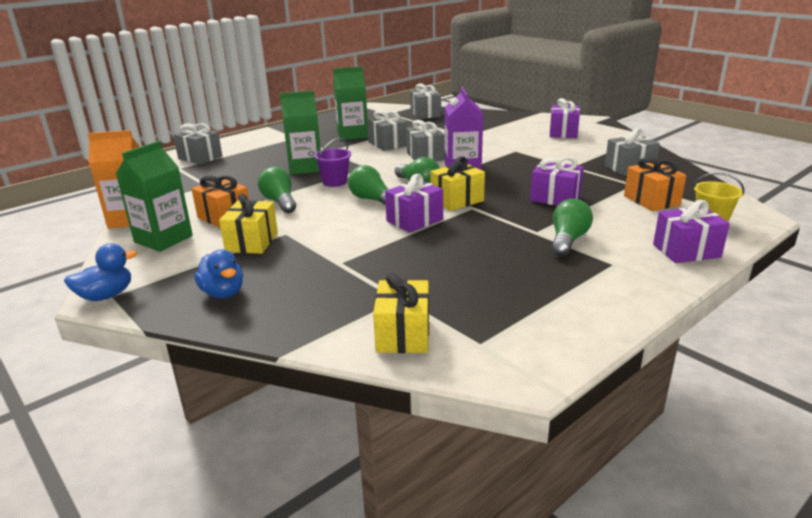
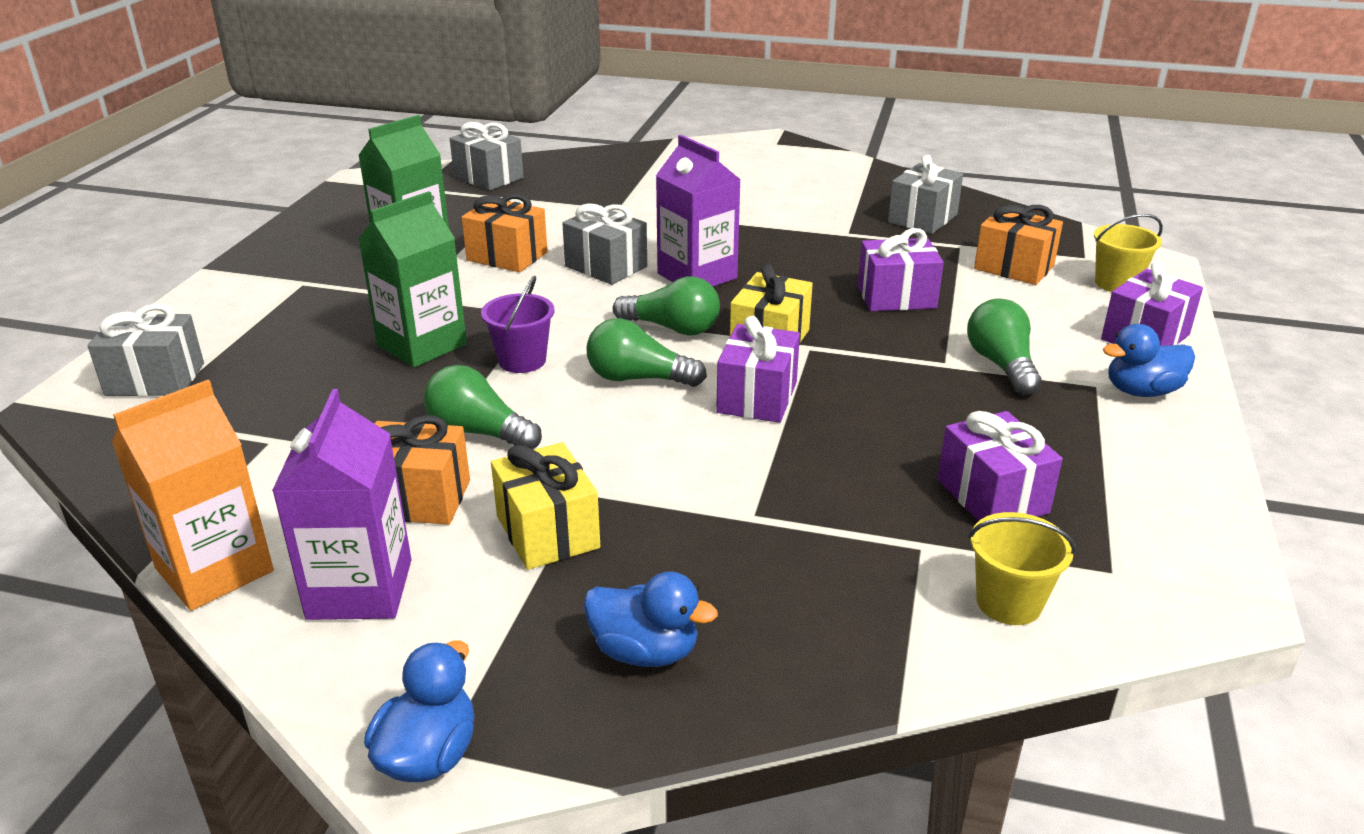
camera: 35 degrees left, 5 degrees up
green carton [116,141,193,252] -> purple carton [272,389,412,620]
grey gift [367,110,407,151] -> orange gift [462,194,548,272]
yellow gift [373,273,429,353] -> yellow bucket [968,512,1076,625]
purple gift [550,98,580,138] -> purple gift moved to [937,411,1063,521]
none -> blue duck [1103,324,1195,397]

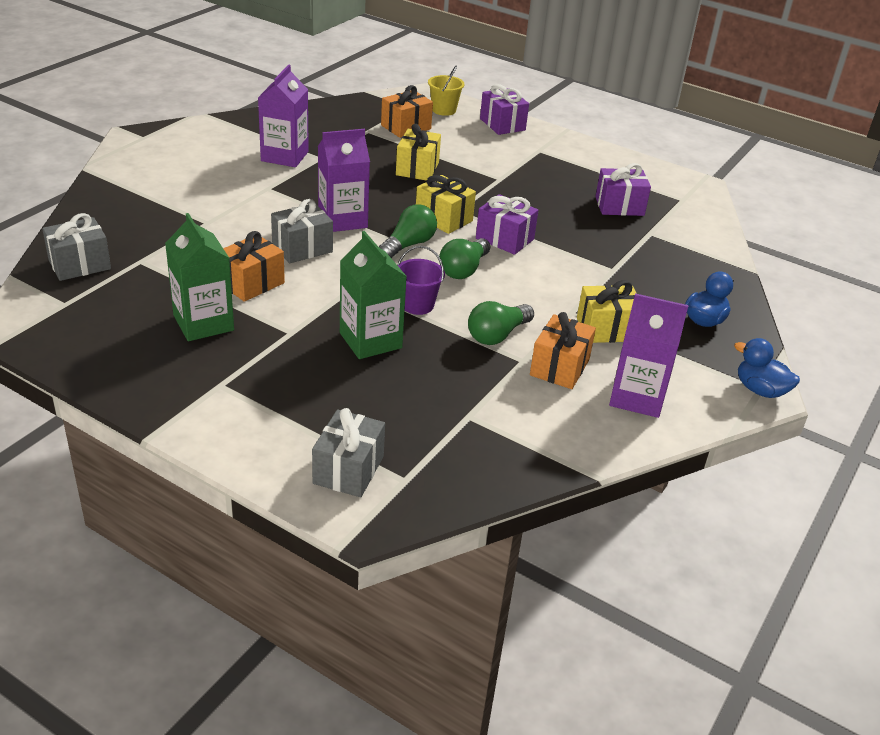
camera: 75 degrees left, 5 degrees up
orange carton [112,380,274,611] -> none
purple gift [858,228,944,311] -> yellow gift [396,124,441,181]
grey gift [888,155,963,234] -> none
green light bulb [967,298,1042,395] -> none
yellow bucket [968,512,1076,625] -> none
blue duck [1103,324,1195,397] -> none
none -> purple carton [258,65,309,167]

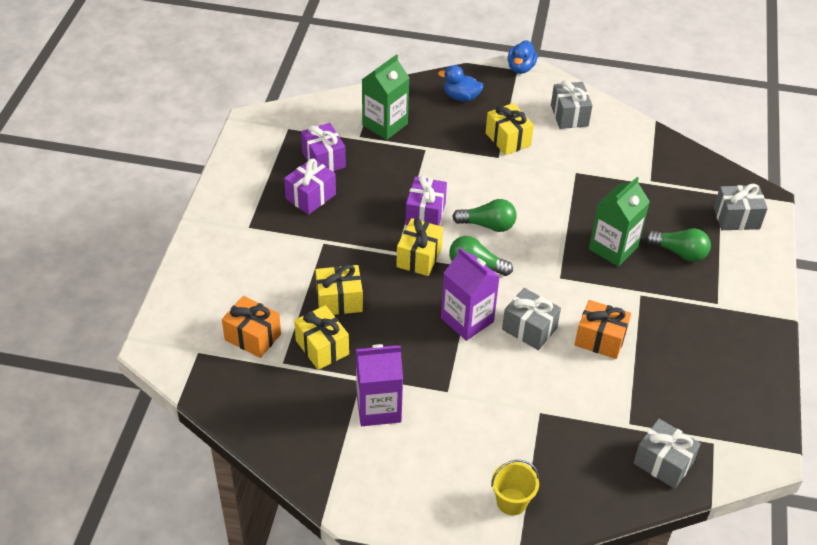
camera: 110 degrees left, 10 degrees up
green carton [165,213,234,341] -> green carton moved to [362,54,409,140]
purple bucket [397,246,445,315] -> none
yellow bucket [428,66,464,116] -> yellow bucket moved to [491,460,539,515]
green light bulb [468,301,534,345] -> green light bulb moved to [645,228,711,262]
purple gift [480,84,529,135] -> purple gift moved to [284,158,336,215]
orange gift [530,312,596,389] -> none
purple carton [609,293,689,418] -> grey gift [551,81,593,129]
none -> yellow gift [294,305,349,370]

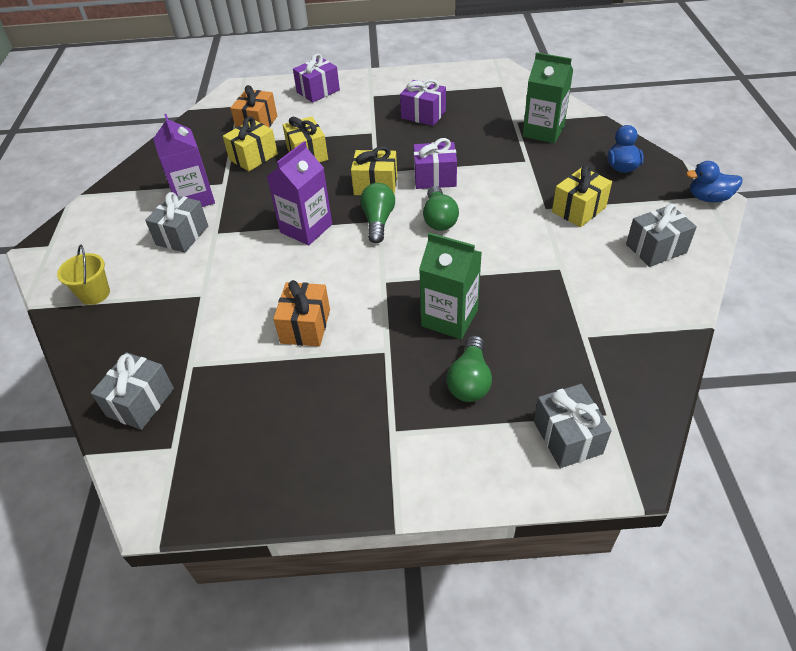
camera: 80 degrees right, 0 degrees up
purple gift [301,123,346,171] -> purple gift moved to [293,53,340,103]
grey gift [502,288,561,350] -> grey gift moved to [145,192,208,253]

